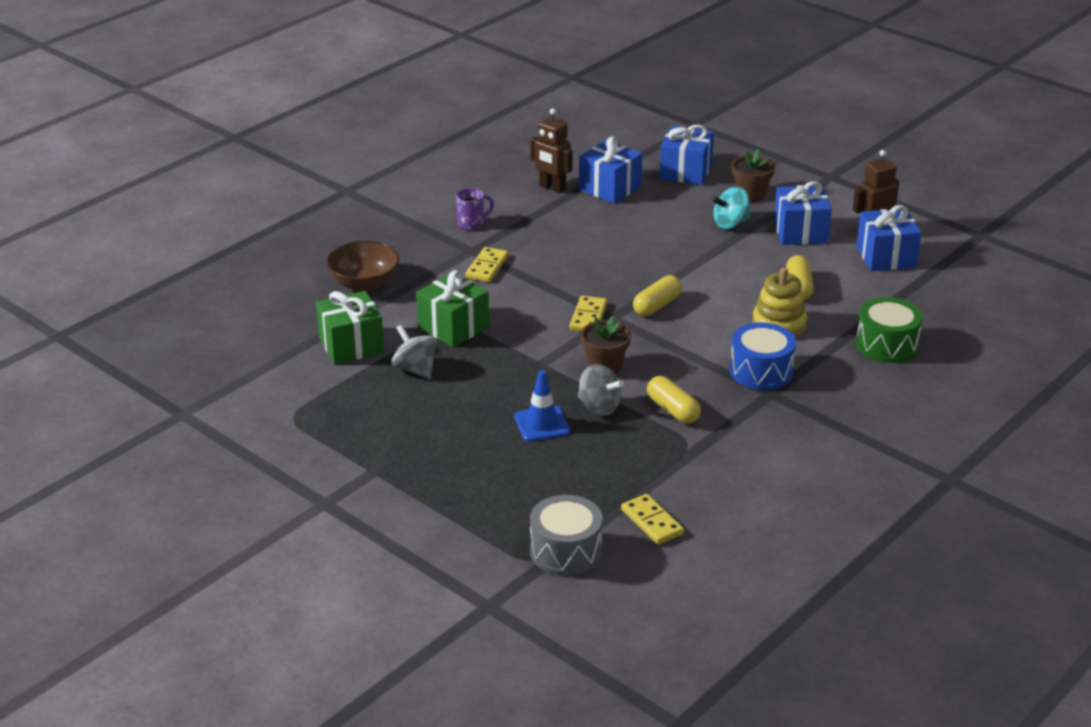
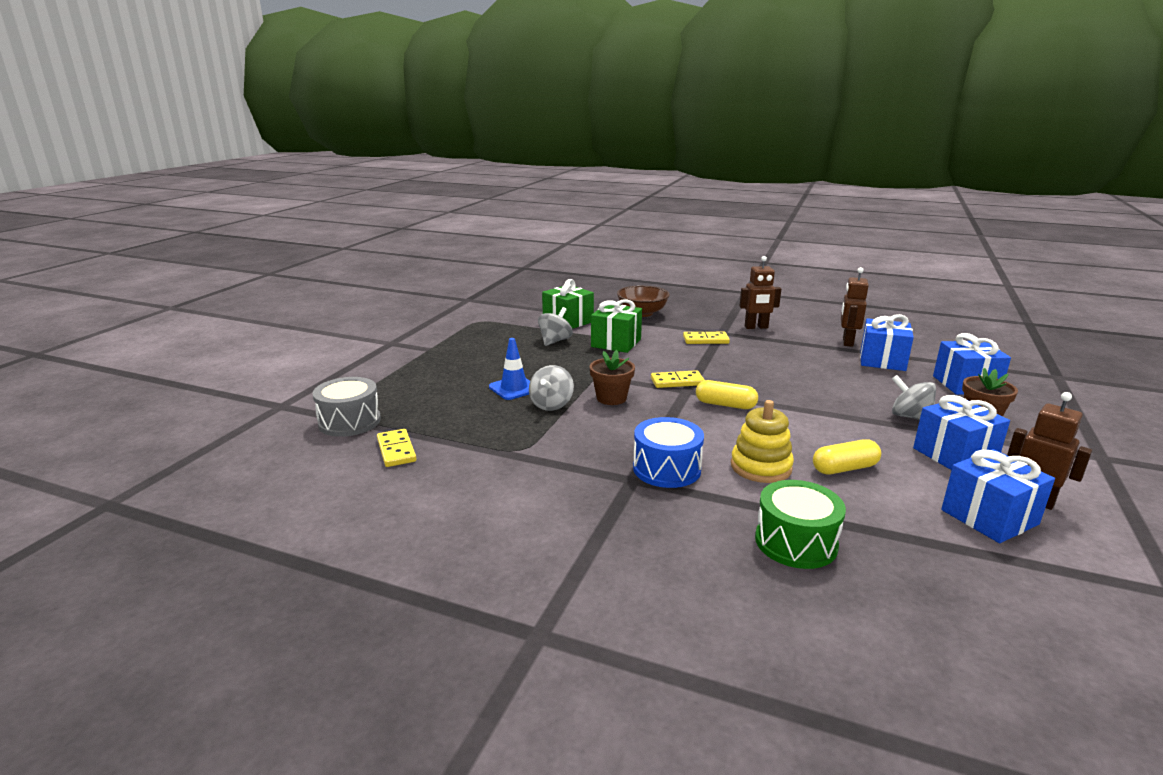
camera: 70 degrees right, 10 degrees down
purple mug [456,188,494,230] -> brown robot [739,256,781,329]
yellow domino [621,494,684,545] -> yellow domino turned 60 degrees counterclockwise [377,429,416,467]
yellow capsule [647,376,701,424] -> none
turquoise spinning top [711,187,751,229] -> grey spinning top [892,375,936,420]

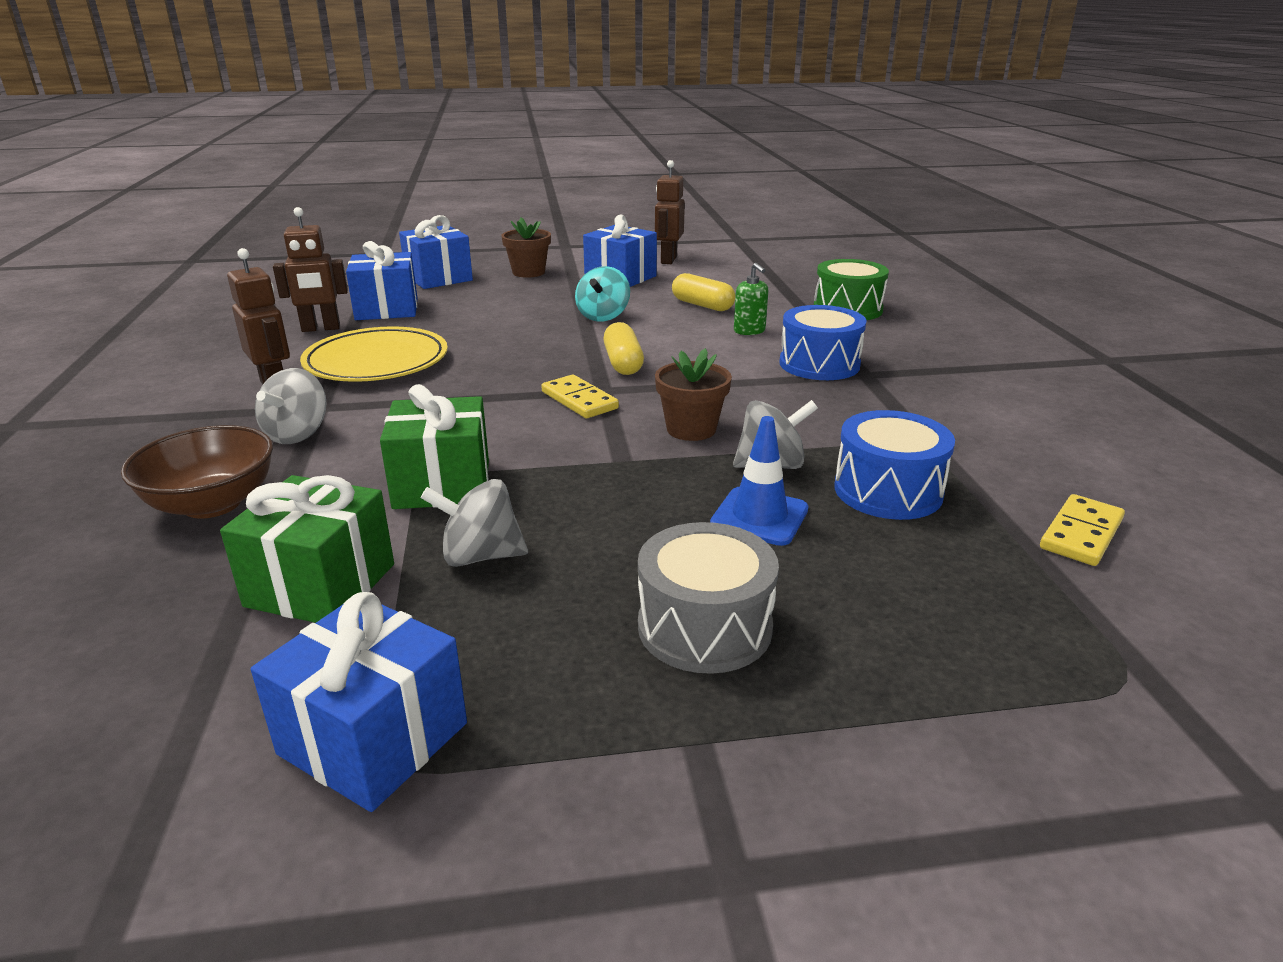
camera: 120 degrees left, 5 degrees up
grey drum [312,377,381,437] -> grey drum moved to [638,522,779,674]
yellow domino [683,332,730,344] -> none
yellow stacking toy [731,400,794,483] -> green soap dispenser [734,263,769,335]
grey spinning top [892,375,936,420] -> grey spinning top moved to [255,368,326,444]
blue gift [941,449,1055,543] -> blue gift moved to [251,592,467,812]
none -> yellow plate [300,326,448,382]
none -> turquoise spinning top [575,266,630,322]
none -> blue drum [834,410,955,520]

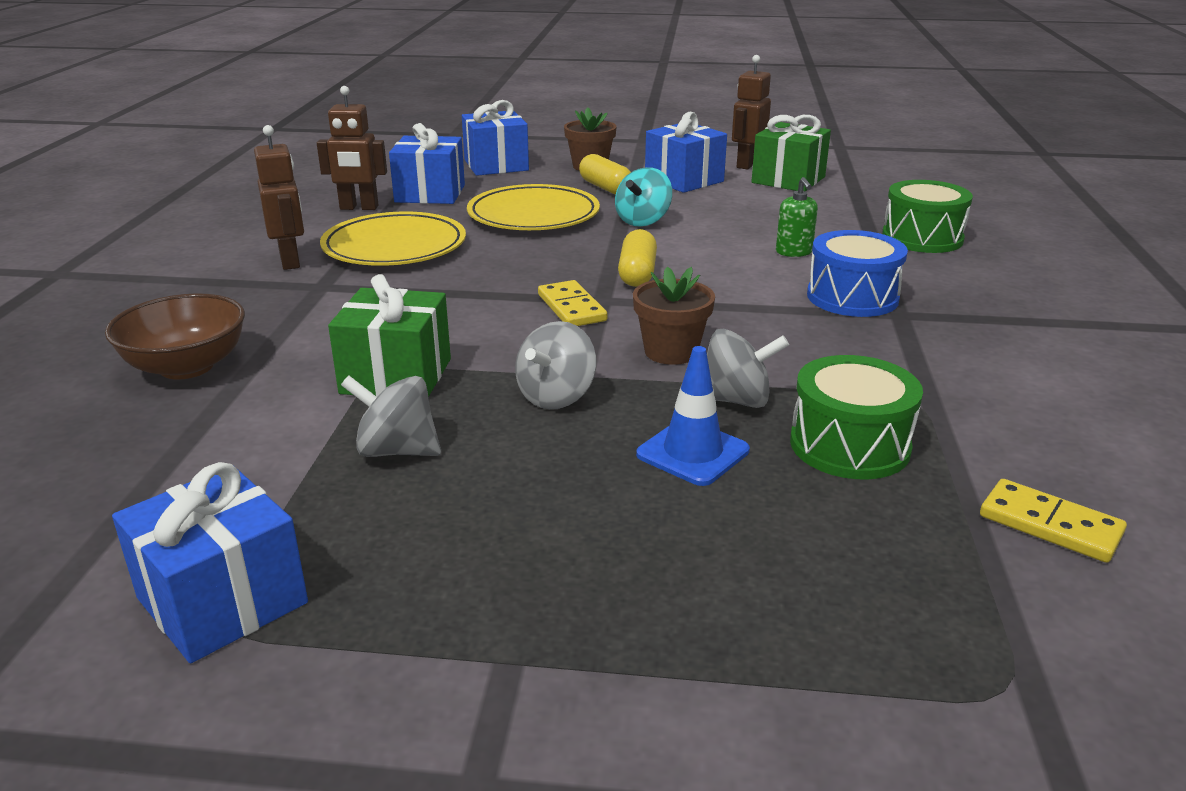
camera: 15 degrees right, 0 degrees up
green gift [220,475,394,623] -> green gift moved to [751,115,831,191]
grey spinning top [255,368,326,444] -> grey spinning top moved to [515,321,596,409]
grey drum [638,522,779,674] -> none
yellow capsule [672,273,736,311] -> yellow capsule moved to [579,154,631,195]
blue drum [834,410,955,520] -> green drum [790,355,923,479]
yellow domino [1040,494,1125,566] -> yellow domino turned 75 degrees clockwise [980,479,1127,563]
none -> yellow plate [467,184,600,230]

